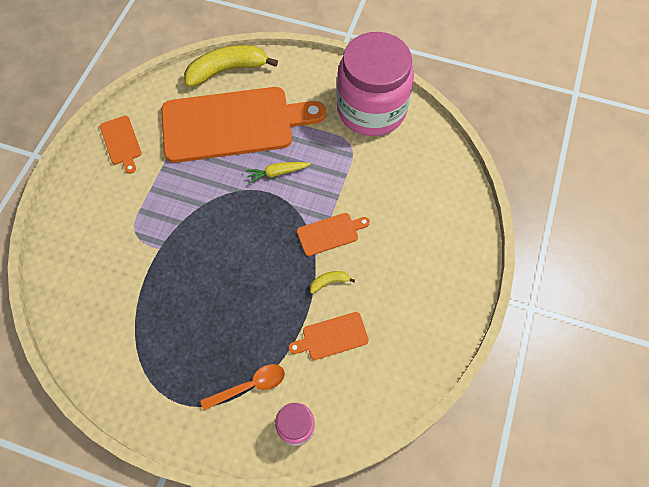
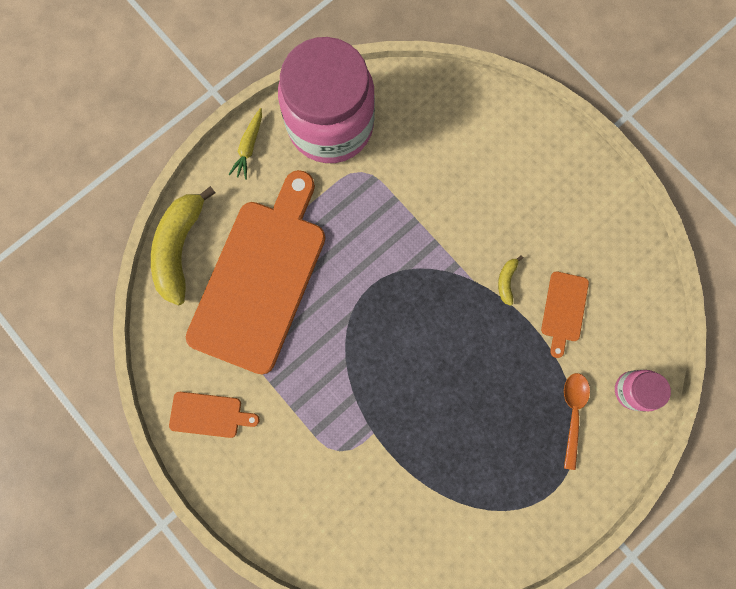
camera: 60 degrees left, 15 degrees up
yellow carrot [246,162,311,184] -> yellow carrot moved to [228,108,262,180]
orange cutting board [297,213,370,256] -> none

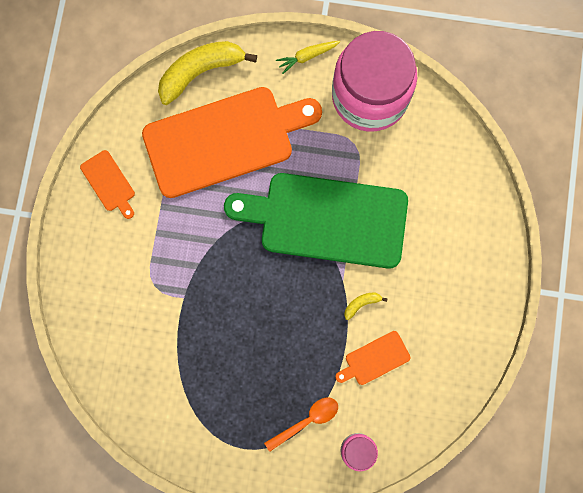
camera: 50 degrees right, 0 degrees up
none -> green cutting board [224,173,408,269]

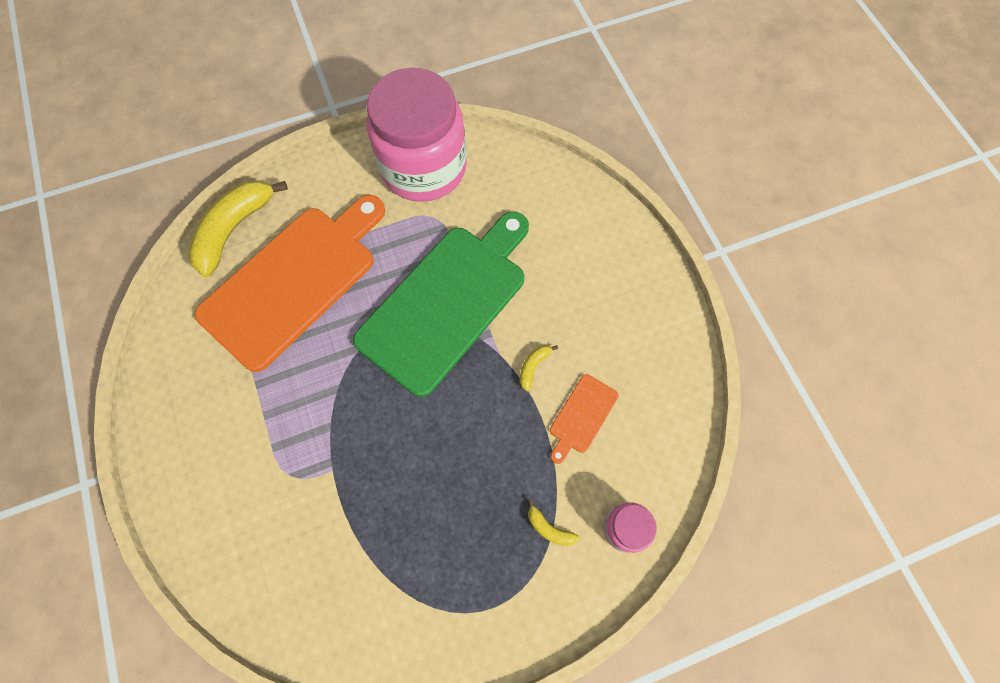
camera: 30 degrees left, 10 degrees down
orange cutting board [80,150,135,219] -> none
green cutting board [224,173,408,269] -> green cutting board turned 150 degrees clockwise [353,211,529,397]
orange spoon [264,397,338,452] -> yellow banana [528,499,579,546]
yellow carrot [276,41,340,74] -> none

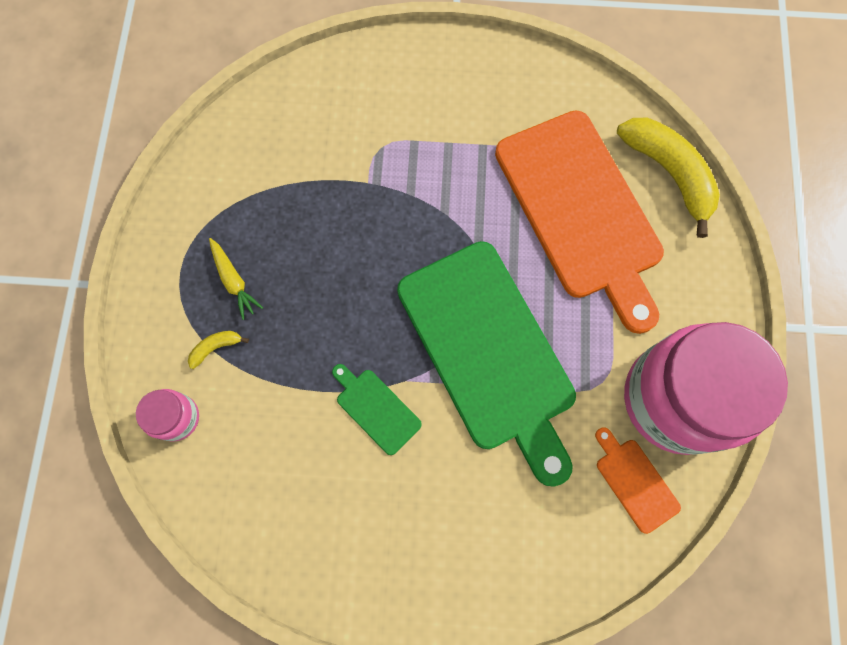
camera: 115 degrees right, 5 degrees up
yellow banana [520,345,558,391] -> green cutting board [332,364,422,455]
orange cutting board [550,374,619,464] -> orange cutting board moved to [595,427,681,534]
none -> yellow carrot [209,238,263,320]

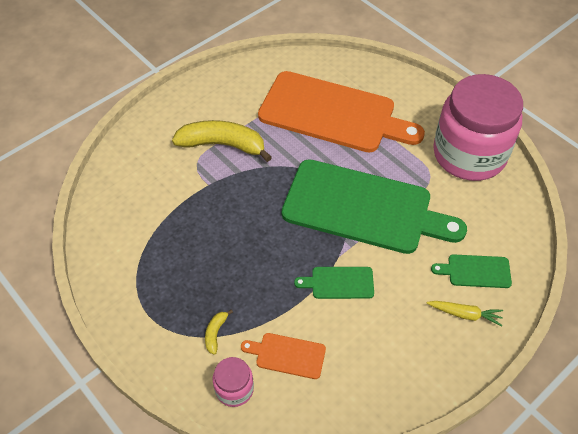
camera: 45 degrees left, 20 degrees down
yellow carrot [209,238,263,320] -> yellow carrot moved to [426,301,503,326]
orange cutting board [595,427,681,534] -> orange cutting board moved to [241,333,326,379]
yellow banana [617,118,720,238] -> yellow banana moved to [172,120,272,162]
none -> green cutting board [431,254,512,288]

